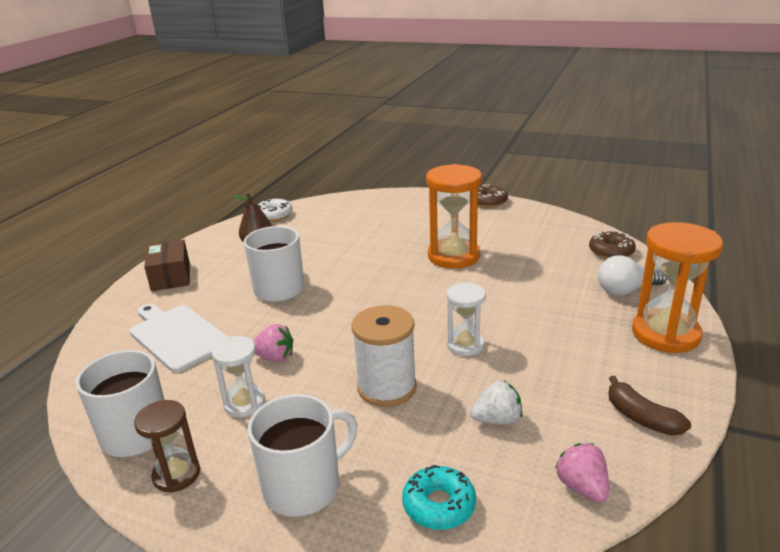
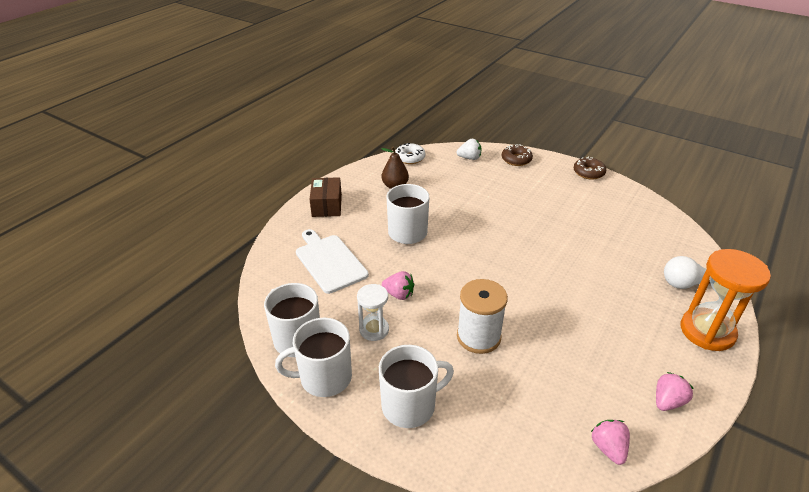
camera: 10 degrees right, 10 degrees up
brown hourglass [134,400,200,493] -> white mug [275,318,352,397]
turquoise donut [402,465,476,530] -> none
orange hourglass [426,164,482,269] -> none
white hourglass [447,283,486,356] -> none
white strawberry [470,380,522,424] -> white strawberry moved to [457,139,482,160]
brown donut [589,230,636,259] -> brown donut moved to [502,144,533,166]
brown banana [608,376,691,436] -> pink strawberry [656,372,694,411]

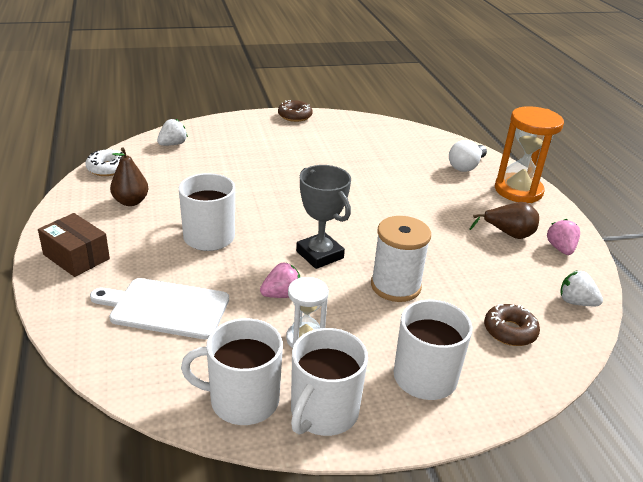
camera: 50 degrees left, 5 degrees down
brown donut [502,144,533,166] -> brown donut moved to [484,304,540,346]
pink strawberry [591,420,630,465] -> white strawberry [560,270,603,306]
none -> grey trophy [296,165,351,269]
none -> brown pear [469,202,539,239]

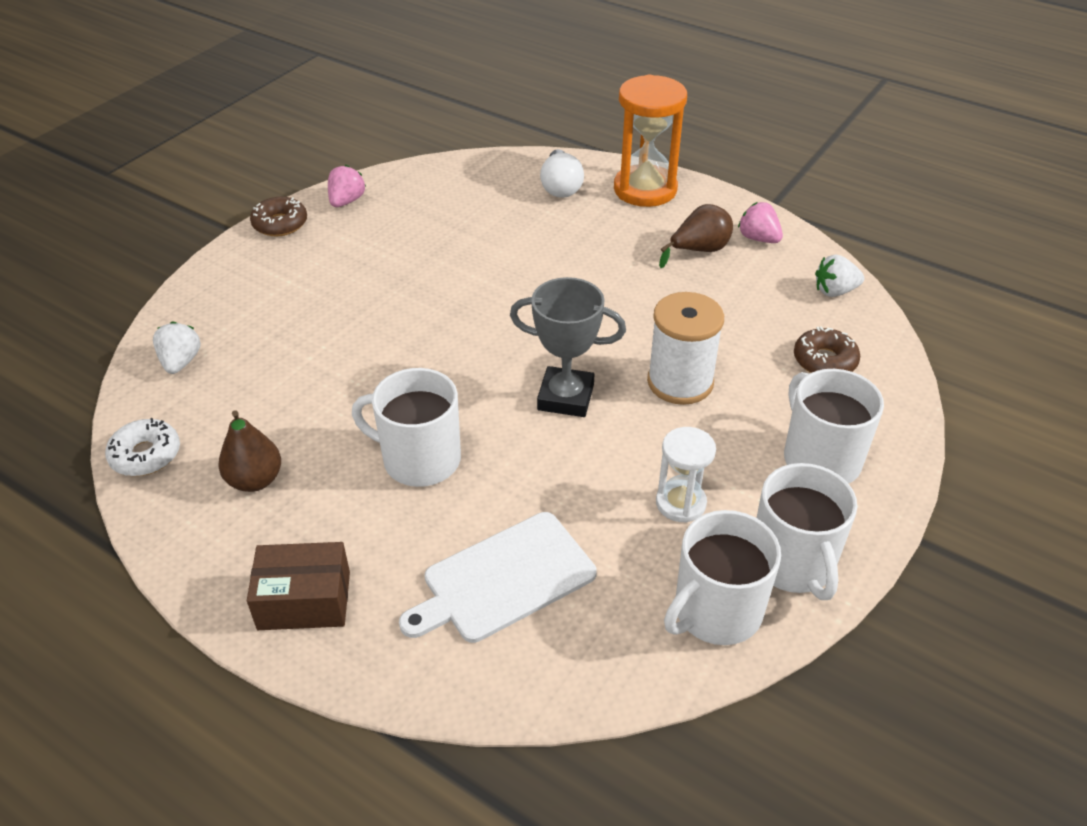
camera: 40 degrees left, 10 degrees up
pink strawberry [260,262,300,298] -> pink strawberry moved to [328,165,366,207]

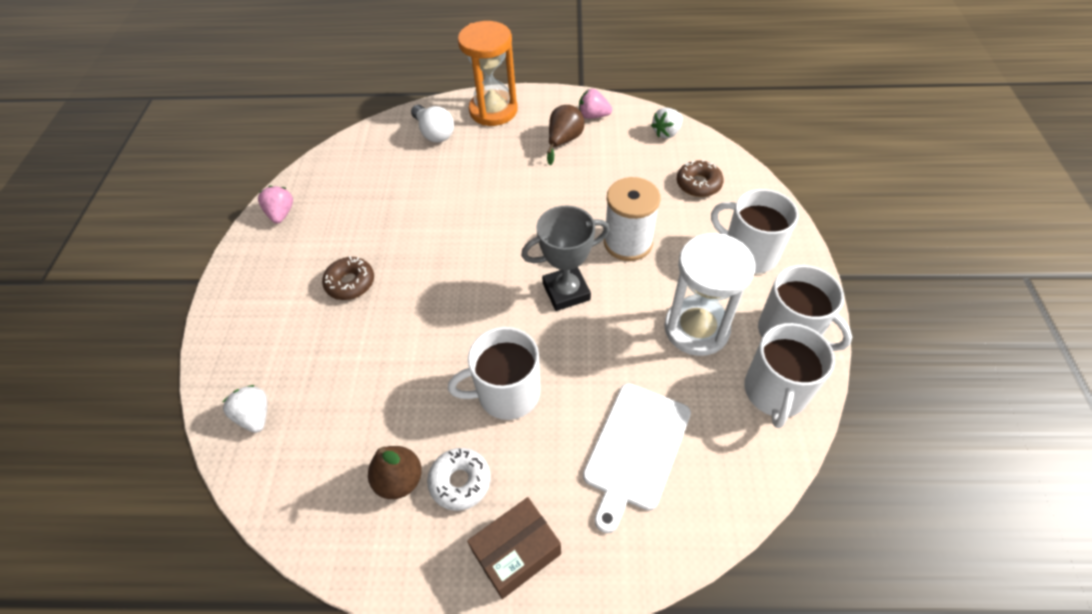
camera: 30 degrees left, 10 degrees up
white donut [105,418,180,476] -> white donut moved to [427,448,491,511]
brown donut [250,197,307,237] -> brown donut moved to [322,256,374,300]
white hourglass [656,427,716,523] -> white hourglass [664,233,756,356], size x1.74

